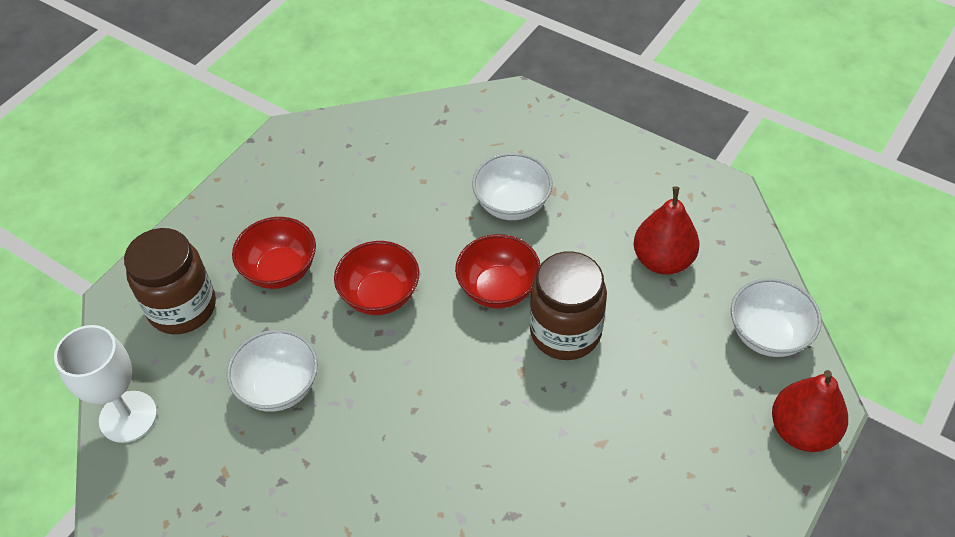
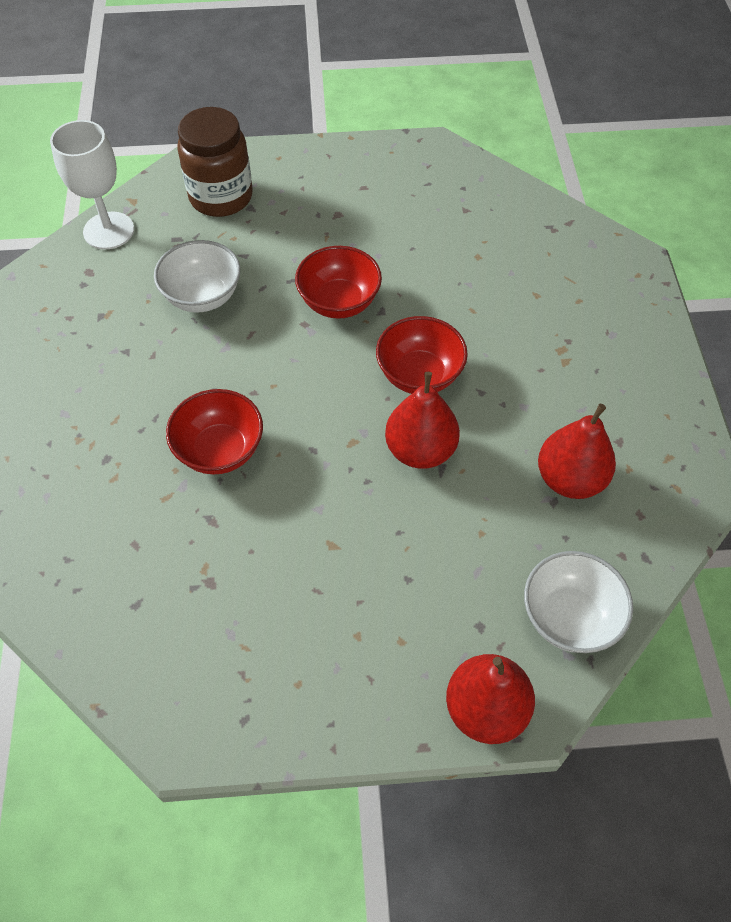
camera: 50 degrees right, 5 degrees up
red bowl [232,217,316,289] -> red bowl moved to [166,389,263,474]
white bowl [472,153,553,220] -> none
brown jar [530,251,607,360] -> red pear [385,372,460,469]

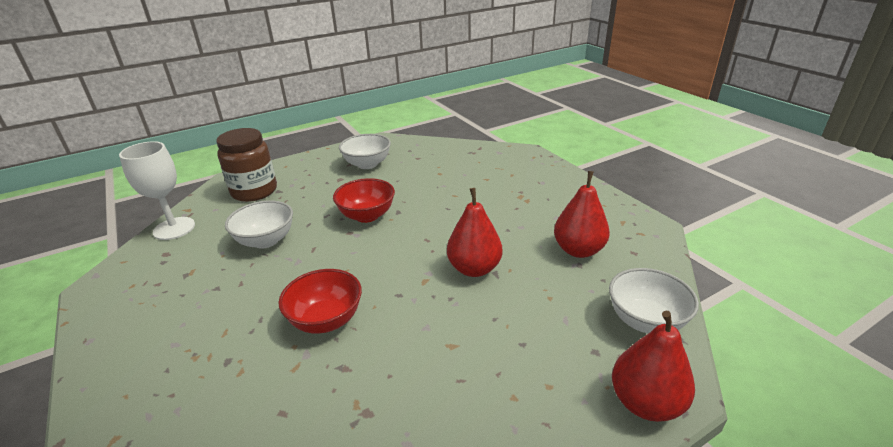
camera: 25 degrees left, 25 degrees down
red bowl [376,316,468,394] -> none
none -> white bowl [339,134,391,169]

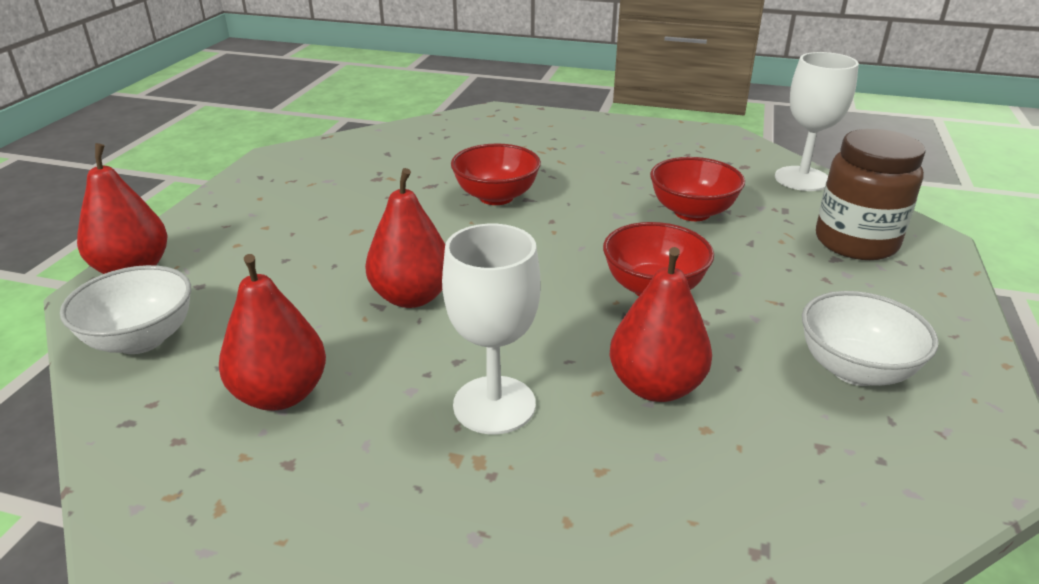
camera: 135 degrees right, 0 degrees up
white bowl [225,200,293,249] -> red bowl [650,157,745,221]
none -> white goblet [442,224,541,434]
none -> red pear [609,247,712,402]

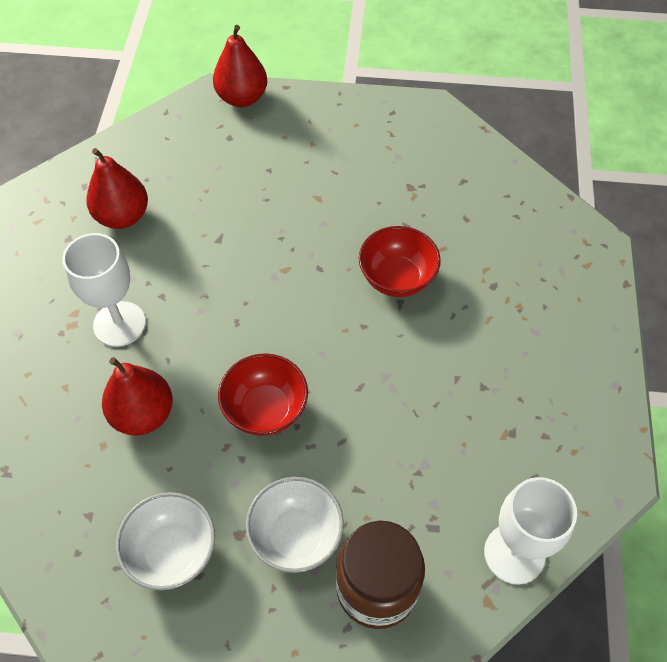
camera: 80 degrees right, 25 degrees up
white bowl [60,265,191,354] -> white bowl moved to [246,477,344,573]
red pear [365,168,445,308] -> none
red bowl [650,157,745,221] -> none

